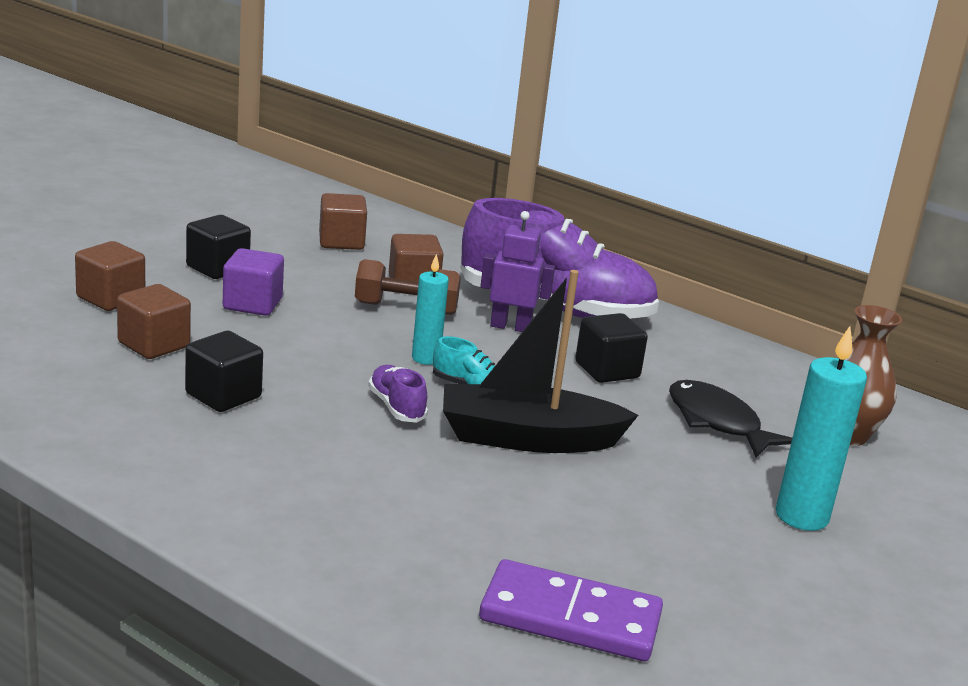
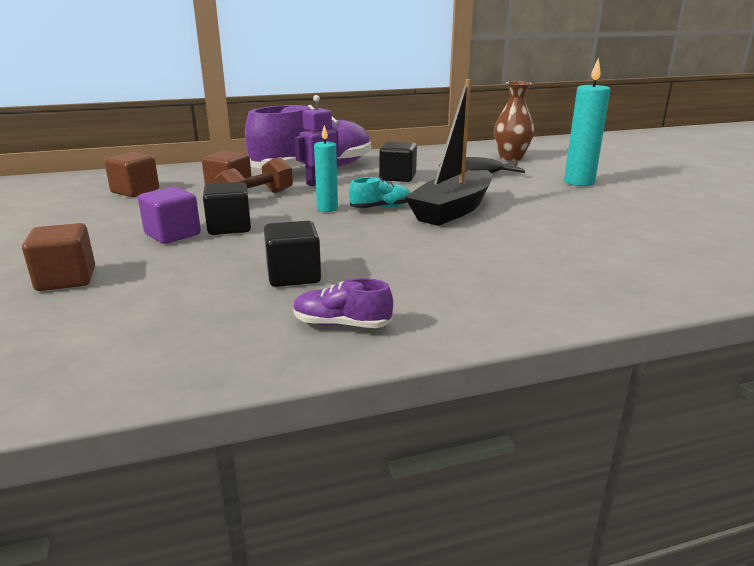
camera: 50 degrees left, 0 degrees up
brown cube [117,284,191,359] -> none
black cube [186,215,251,279] -> black cube moved to [203,182,251,235]
purple shoe [368,365,428,423] -> purple shoe moved to [293,278,393,328]
purple domino [479,559,663,661] -> none

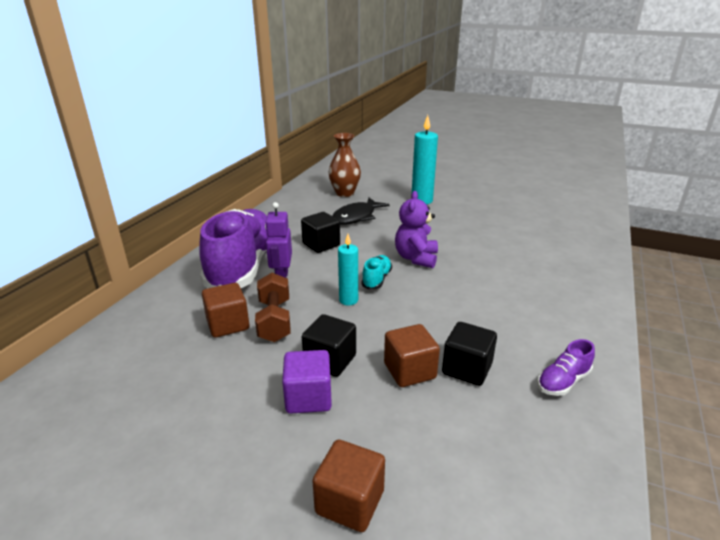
camera: 50 degrees left, 5 degrees up
brown cube [104,152,159,197] -> brown cube moved to [384,324,440,387]
black boat [405,79,492,226] -> purple teddy bear [395,191,438,268]

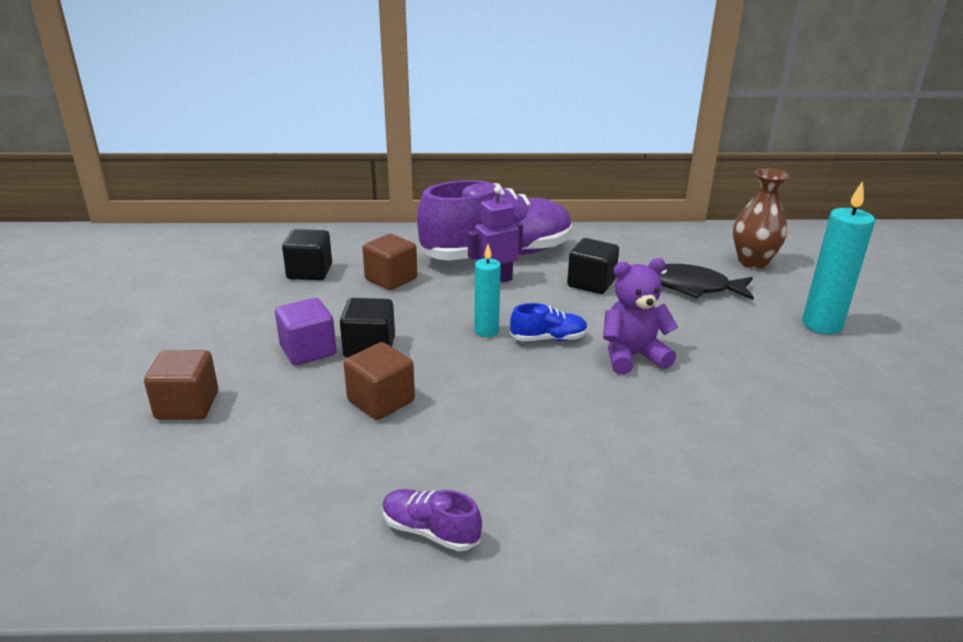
camera: 65 degrees right, 0 degrees up
brown dumbbell [255,273,291,342] -> none
turquoise shoe [361,255,392,290] -> blue shoe [510,303,588,341]
black cube [442,322,497,386] -> black cube moved to [282,229,332,280]

